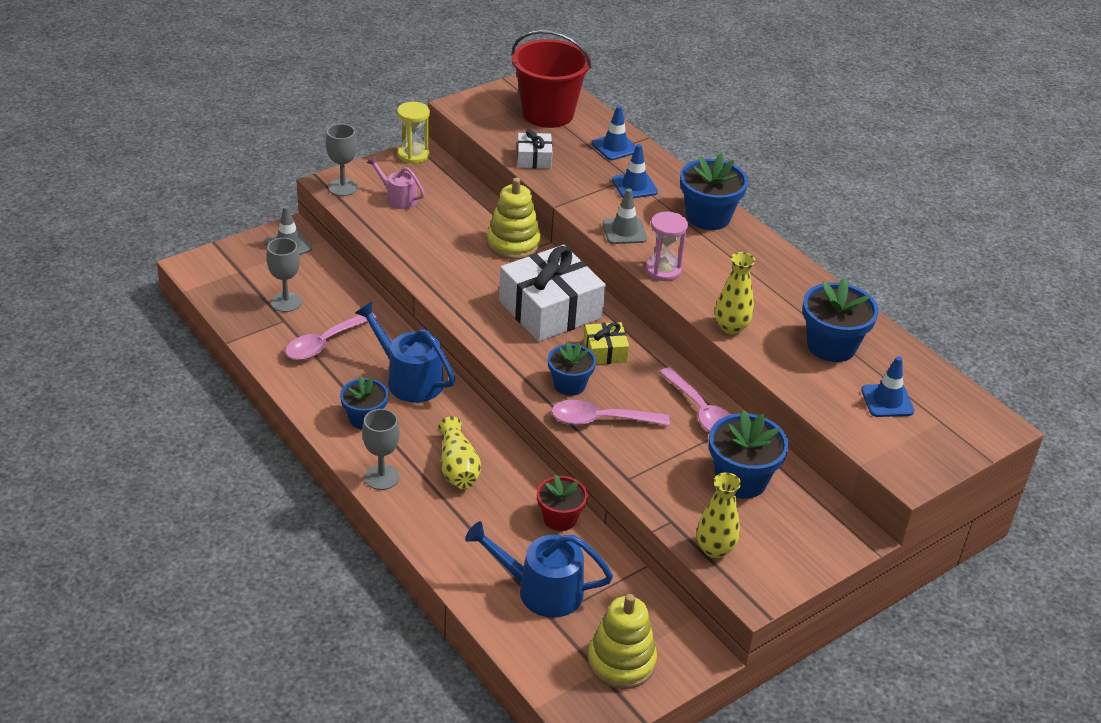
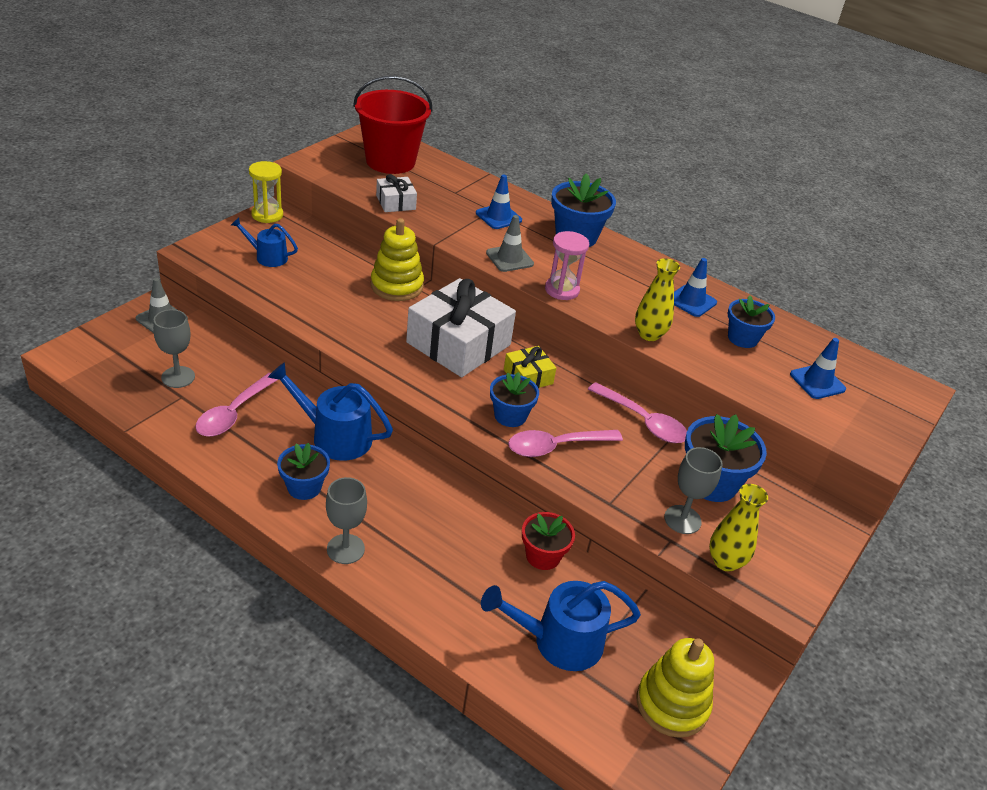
camera: 20 degrees left, 0 degrees up
grey goblet [326,124,358,196] -> grey goblet moved to [664,447,722,534]
pink watering can [367,156,425,209] -> blue watering can [231,217,298,267]
yellow vase [439,416,481,489] -> none
blue traffic cone [592,106,636,160] -> blue traffic cone moved to [674,258,717,317]
blue flower pot [802,278,879,362] -> blue flower pot [728,295,775,348], size x0.65

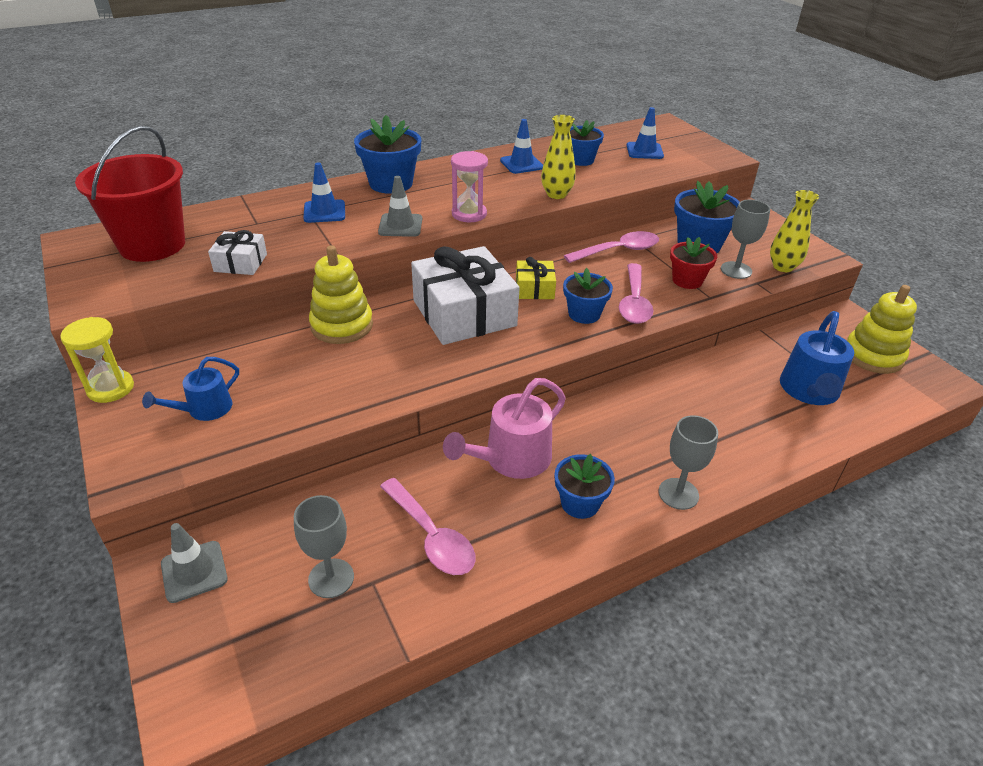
camera: 60 degrees left, 0 degrees up
blue watering can [268,362,393,461] -> pink watering can [443,378,566,479]
red flower pot [522,512,575,570] -> red flower pot moved to [670,237,717,289]

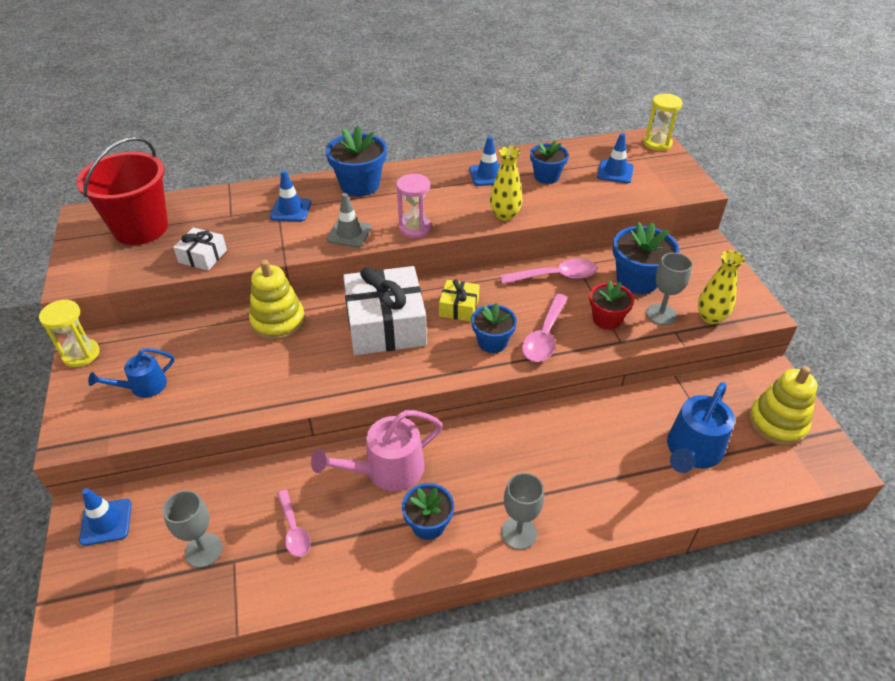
camera: 15 degrees right, 5 degrees up
grey traffic cone [161,523,228,603] -> blue traffic cone [79,488,132,546]
pink spoon [380,478,475,575] -> pink spoon [277,490,311,557], size x0.66
none -> yellow hourglass [644,94,683,151]

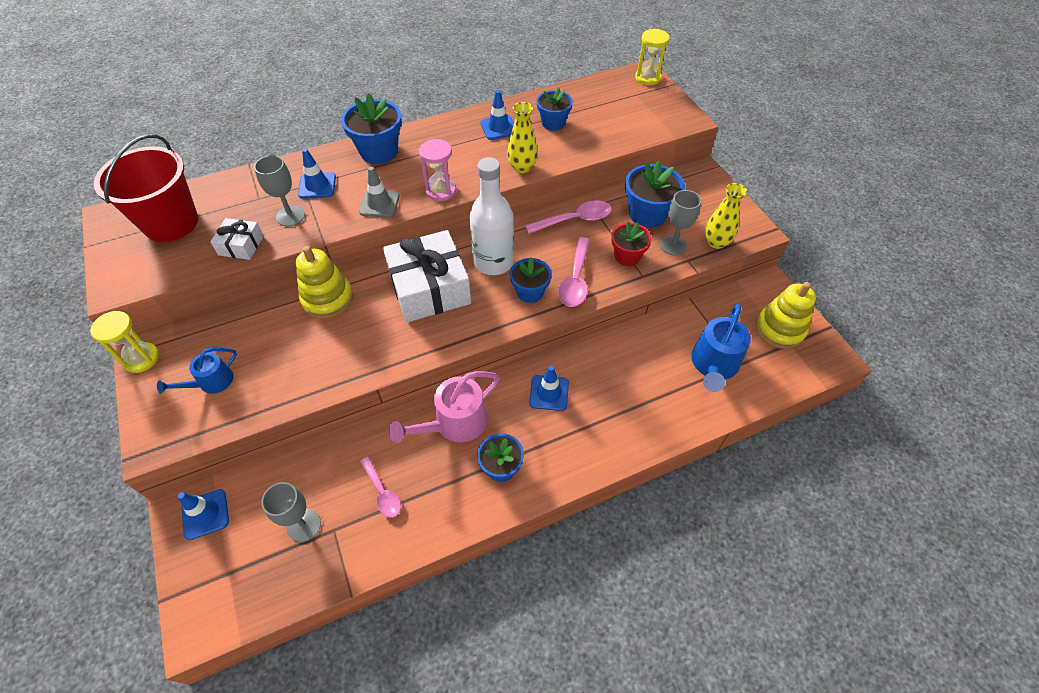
camera: 10 degrees left, 10 degrees up
yellow gift [439,279,480,322] -> white bottle [469,157,514,275]
grey goblet [501,473,544,550] -> grey goblet moved to [254,155,305,226]
blue traffic cone [597,133,634,183] -> blue traffic cone moved to [529,366,569,411]

